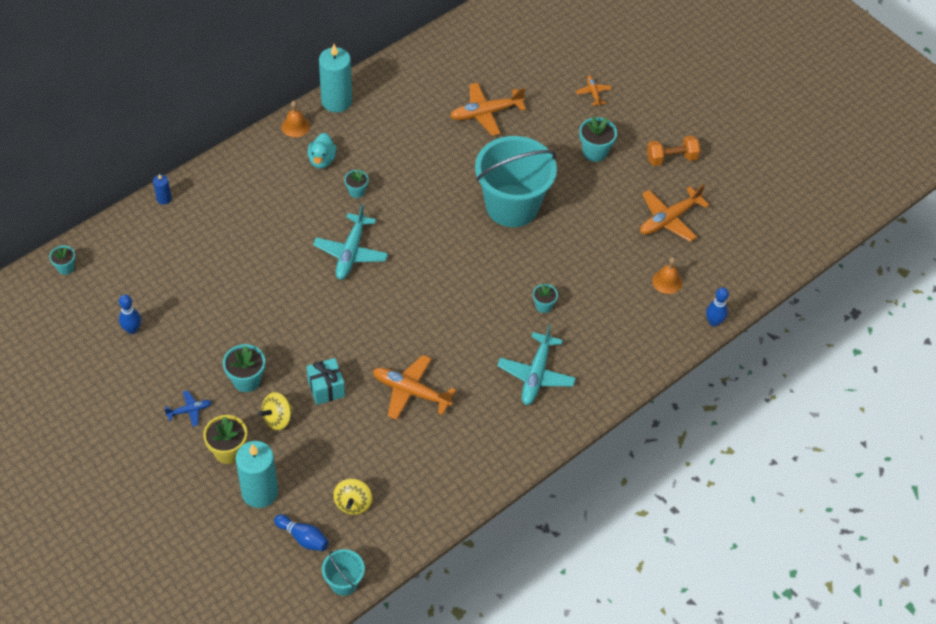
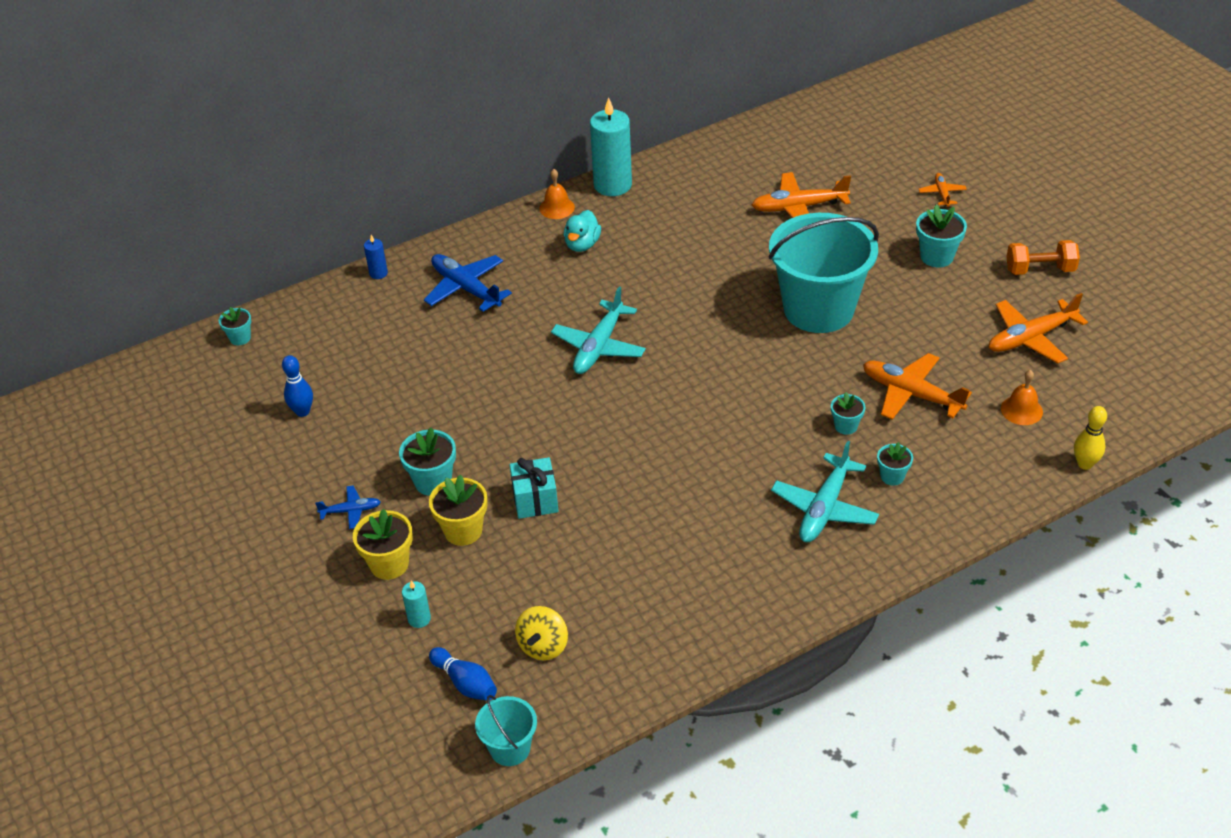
camera: 15 degrees right, 10 degrees down
turquoise candle [236,441,278,508] -> turquoise candle [402,581,431,628], size x0.46
yellow spinning top [259,392,294,430] -> yellow flower pot [429,474,488,546]
turquoise flower pot [344,169,368,198] -> turquoise flower pot moved to [877,442,913,486]
orange plane [373,355,456,420] -> orange plane moved to [863,353,972,420]
blue bowling pin [706,287,729,327] -> yellow bowling pin [1074,406,1107,470]
none -> blue plane [424,254,512,312]

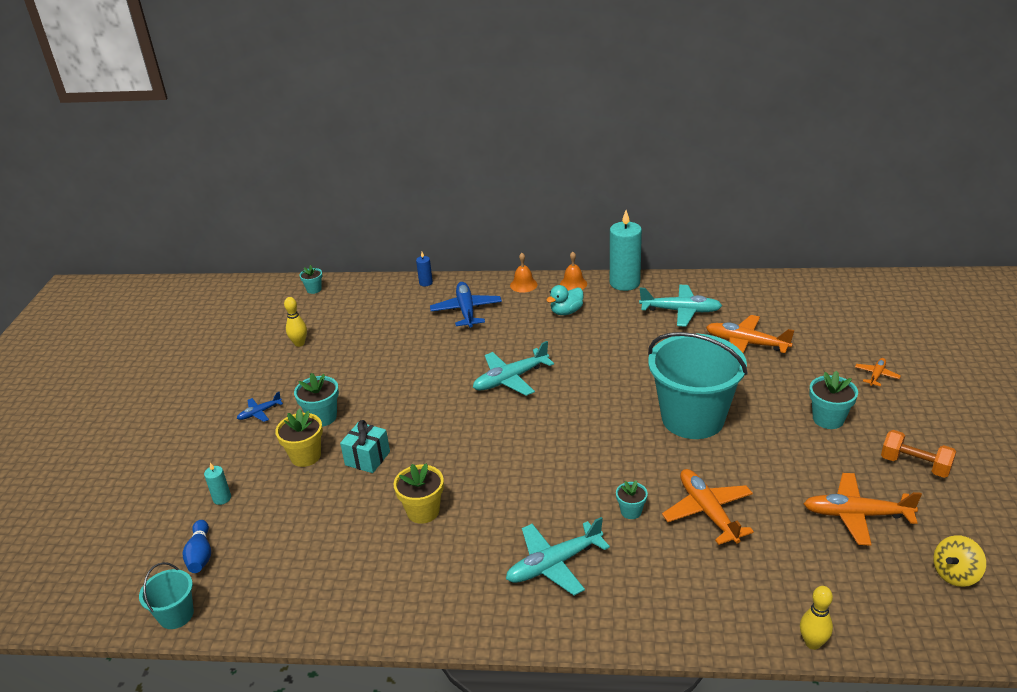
camera: 35 degrees right, 10 degrees down
blue bowling pin [282,355,313,417] -> yellow bowling pin [284,297,307,347]
blue plane [315,485,381,529] -> blue plane turned 120 degrees clockwise [237,392,283,422]
yellow flower pot [353,509,413,580] -> yellow flower pot moved to [394,463,444,524]
yellow spinning top [515,606,568,660] -> yellow spinning top moved to [933,535,986,587]
turquoise flower pot [877,442,913,486] -> none
orange bell [1001,370,1043,425] -> orange bell moved to [510,253,537,293]
none -> turquoise plane [639,285,722,327]

